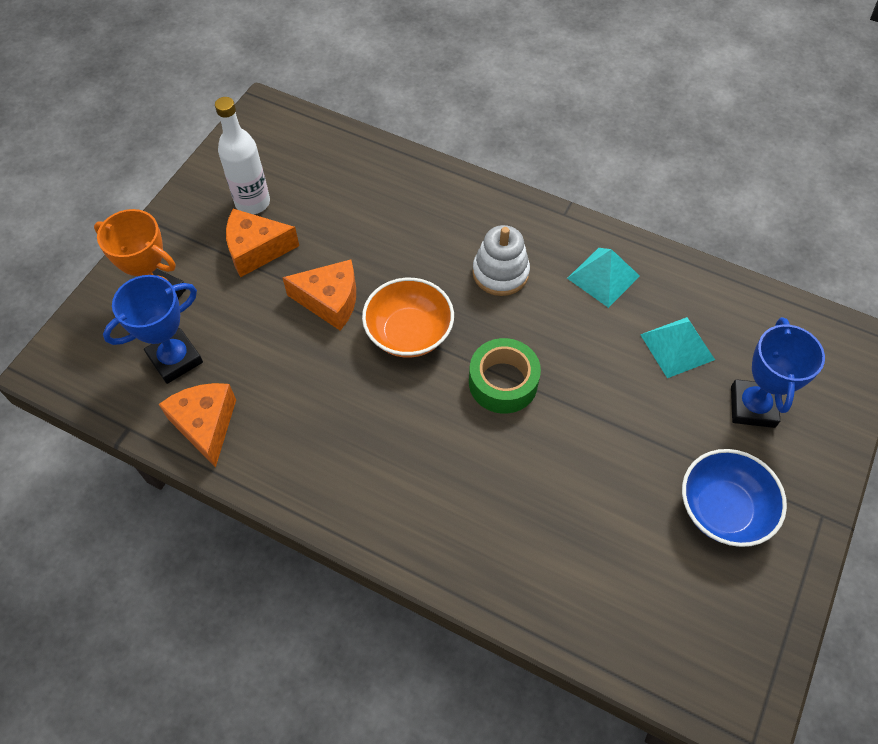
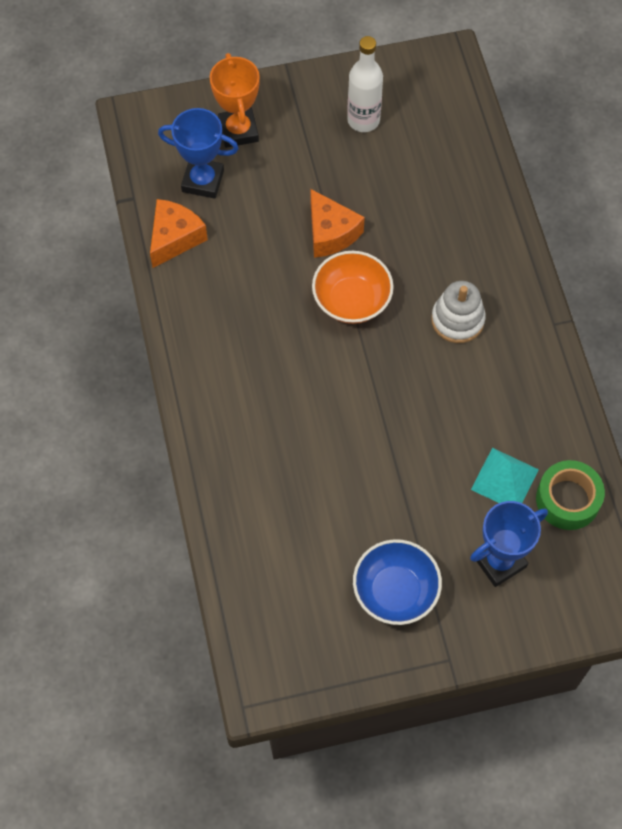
camera: 50 degrees right, 5 degrees up
orange cheese [226,209,299,277] -> none
green tape [469,338,541,414] -> green tape moved to [536,460,605,530]
turquoise pyramid [567,248,640,308] -> none

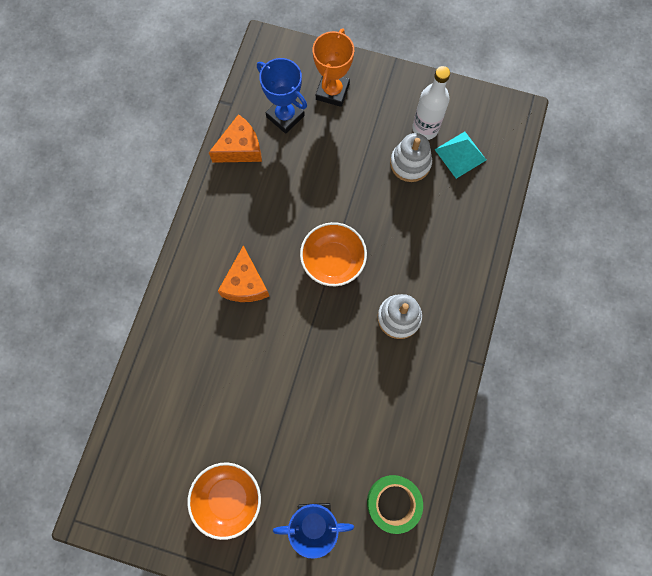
camera: 30 degrees right, 10 degrees up
orange cheese [311,189,365,258] -> orange cheese moved to [218,245,269,302]
blue bowl [353,539,442,625] -> orange bowl [187,463,261,540]
turquoise pyramid [471,448,539,503] -> turquoise pyramid moved to [434,132,486,179]
none -> white stacking toy [390,133,432,182]

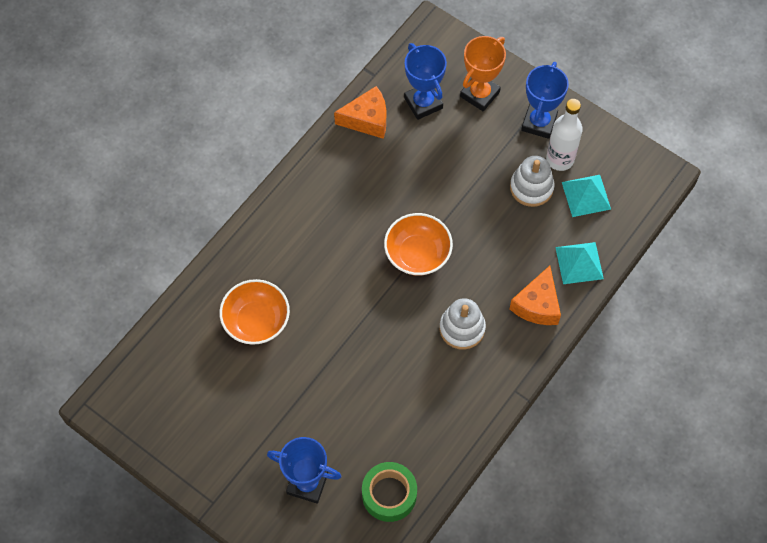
camera: 20 degrees right, 10 degrees down
orange bowl [187,463,261,540] -> orange bowl moved to [219,279,290,345]
orange cheese [218,245,269,302] -> orange cheese moved to [509,266,561,325]
none -> blue trophy [521,62,569,139]
none -> turquoise pyramid [555,242,604,284]

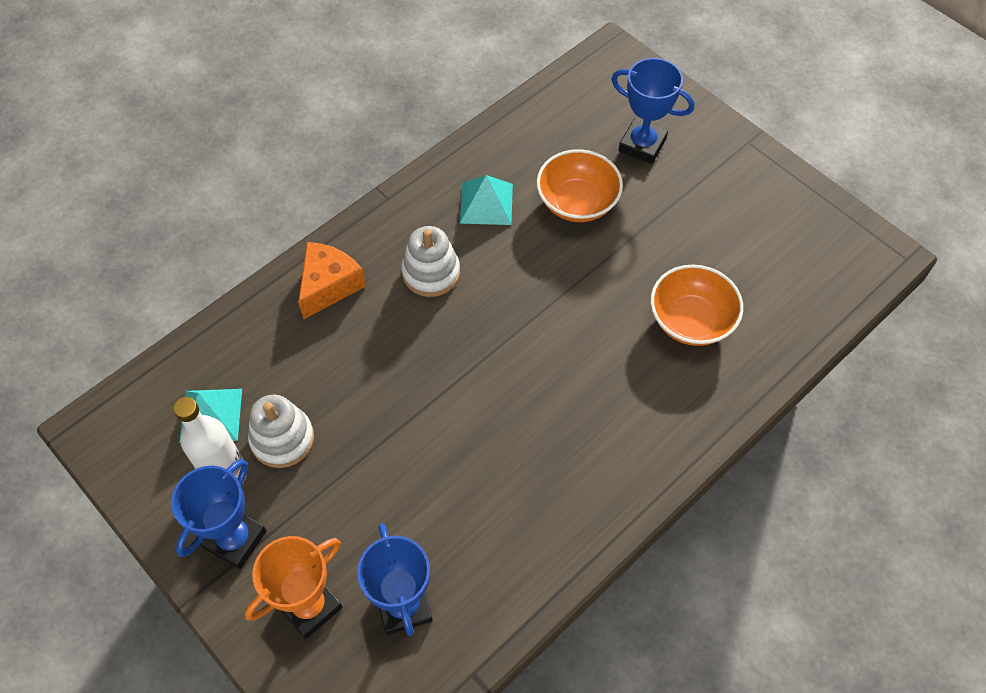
camera: 170 degrees left, 5 degrees down
orange cheese [334,86,386,139] -> none
green tape [362,462,417,522] -> none
orange bowl [384,213,453,276] -> orange bowl moved to [537,149,623,222]
turquoise pyramid [555,242,604,284] -> turquoise pyramid moved to [460,175,513,225]

